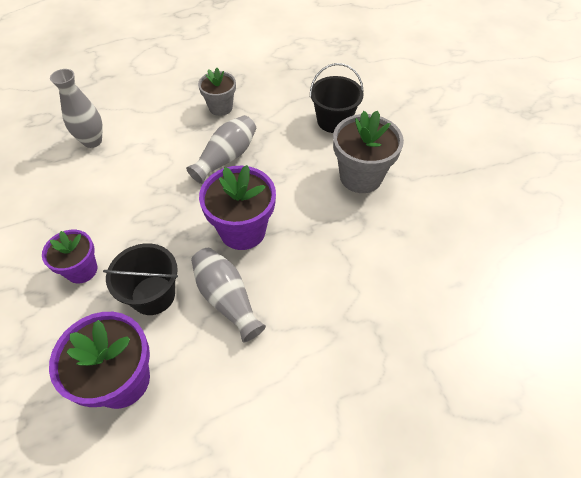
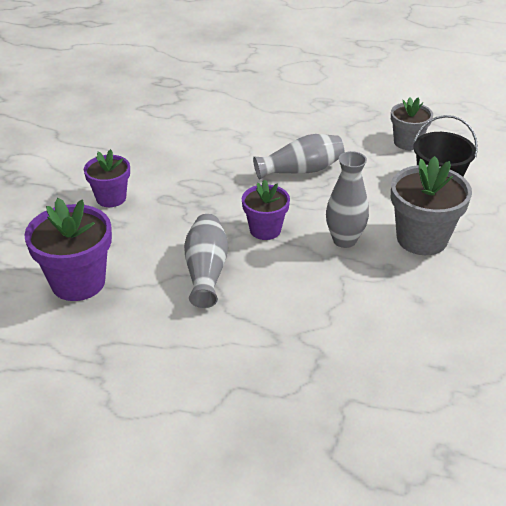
camera: 35 degrees right, 15 degrees down
grey vase [50,69,103,148] -> grey vase moved to [326,151,369,248]
black bucket [103,243,178,315] -> none
grey flower pot [198,68,236,116] -> grey flower pot moved to [391,97,433,150]
purple flower pot [199,165,276,250] -> purple flower pot [242,180,290,240], size x0.63

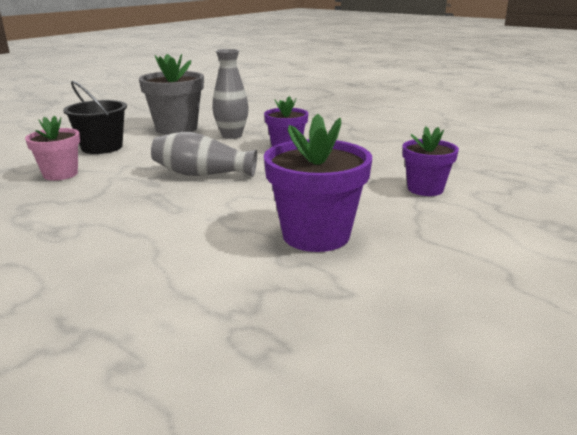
camera: 155 degrees left, 15 degrees down
purple flower pot [24,198,112,301] -> purple flower pot moved to [264,114,372,252]
grey vase [184,214,228,308] -> none
grey flower pot [391,97,433,150] -> pink flower pot [25,116,80,181]

